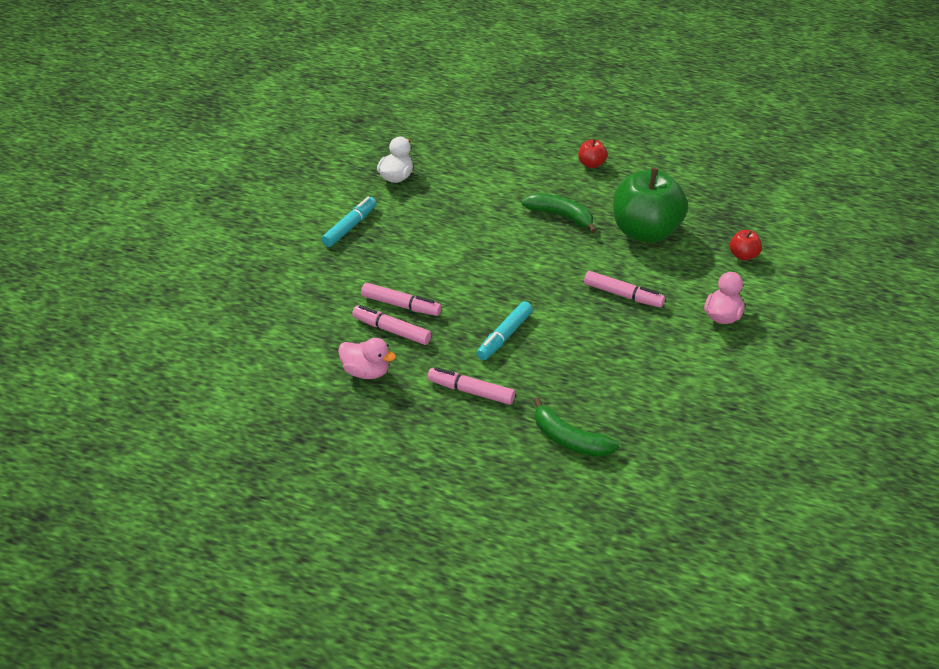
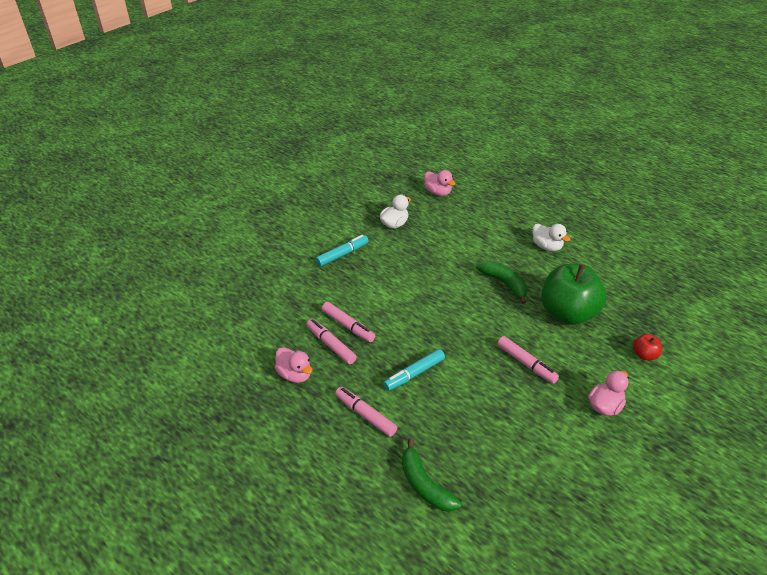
camera: 20 degrees right, 0 degrees up
red apple [578,139,607,168] -> white duck [533,224,570,251]
none -> pink duck [424,170,456,196]

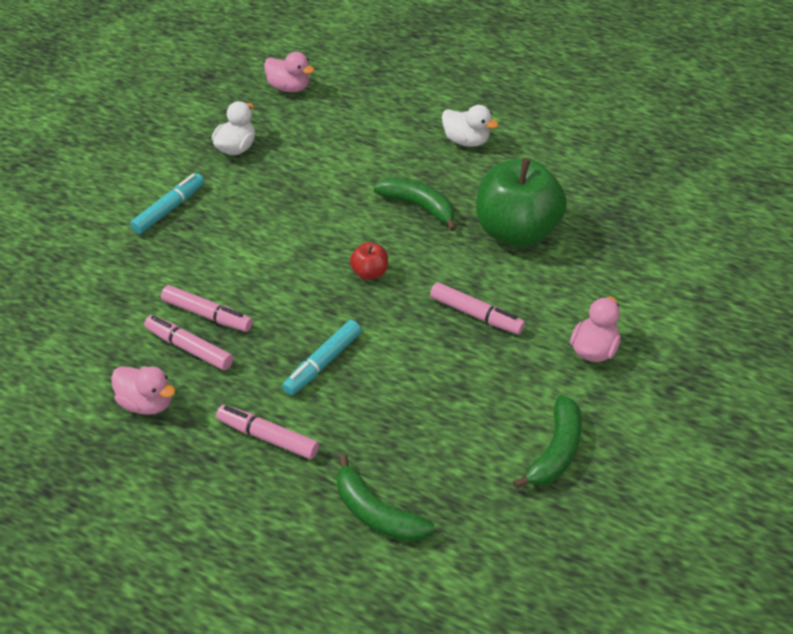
camera: 15 degrees left, 5 degrees up
red apple [633,334,662,360] -> red apple moved to [350,242,388,280]
none -> green banana [513,395,582,489]

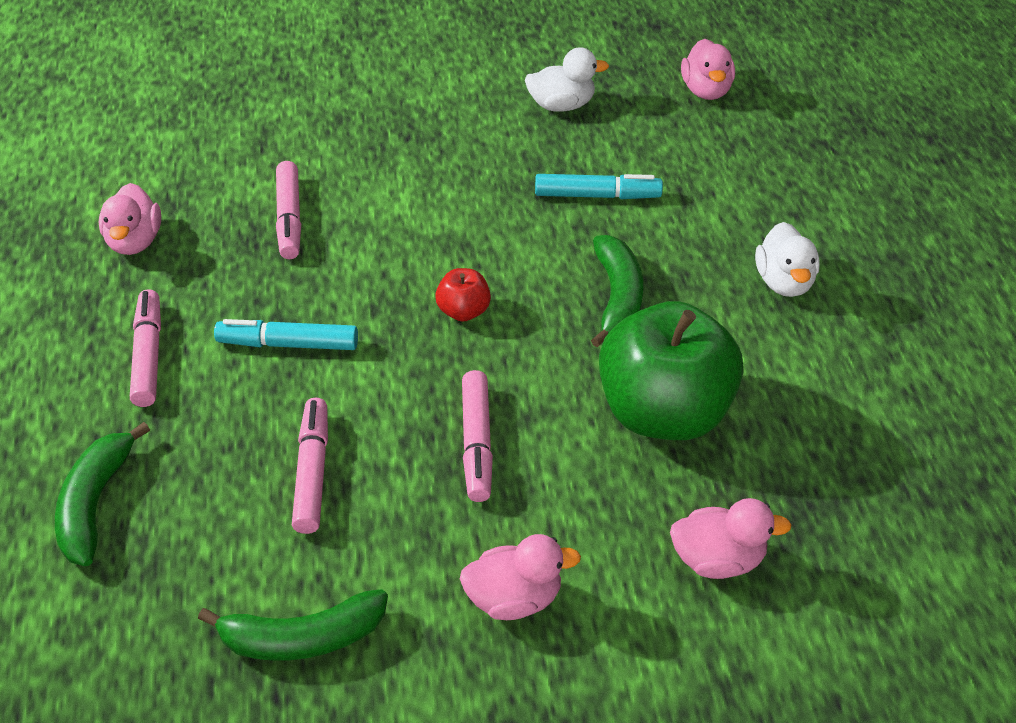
camera: 55 degrees right, 0 degrees up
turquoise marker [130,173,204,234] -> turquoise marker moved to [535,174,663,199]
pink marker [144,315,233,370] -> pink marker moved to [292,398,328,534]
none -> pink duck [670,498,791,579]

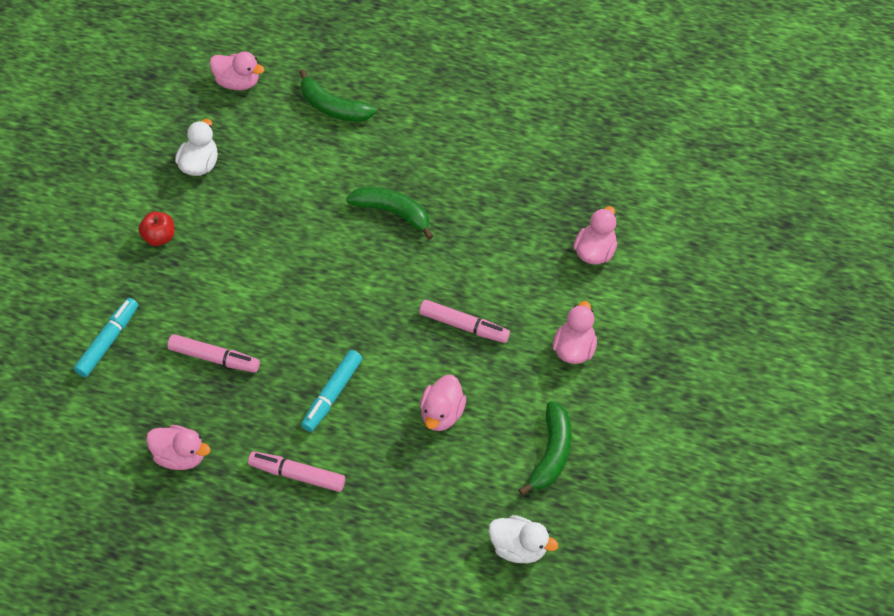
camera: 65 degrees left, 10 degrees up
green banana [55,422,150,566] -> green banana moved to [299,69,376,122]
pink marker [292,398,328,534] -> pink duck [420,375,466,431]
red apple [435,268,491,322] -> red apple moved to [139,212,175,246]
turquoise marker [535,174,663,199] -> turquoise marker moved to [74,298,138,377]
green apple [599,301,744,440] -> none
white duck [755,222,820,297] -> white duck moved to [488,515,558,563]

